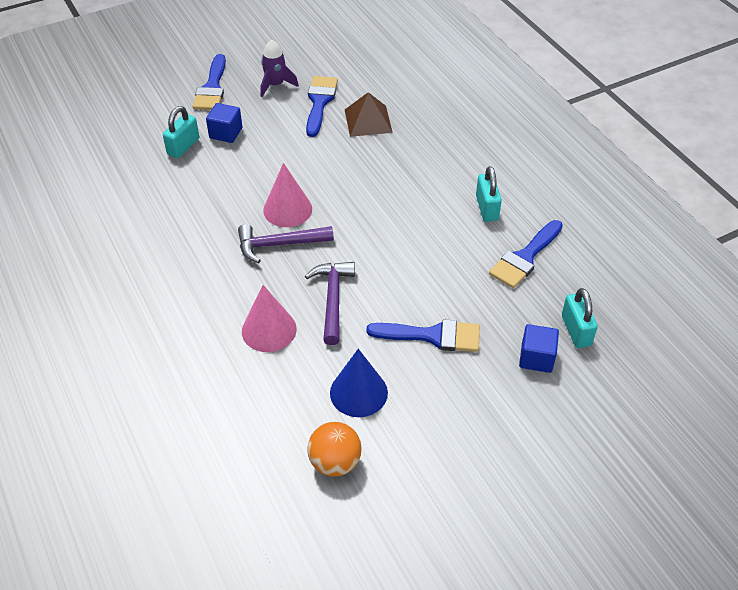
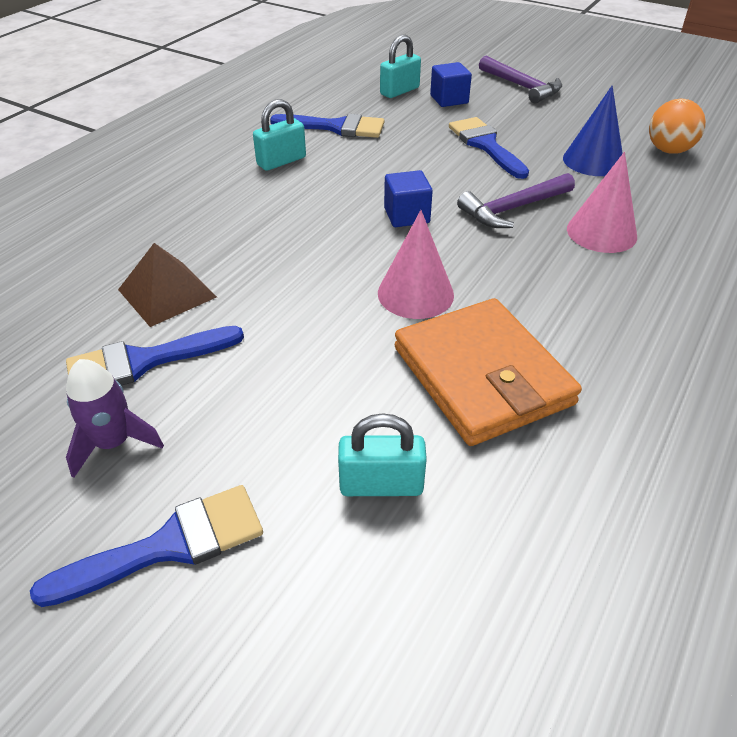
camera: 120 degrees left, 5 degrees down
blue cube [206,103,242,143] -> blue cube moved to [384,170,433,227]
purple hammer [238,224,334,263] -> purple hammer moved to [479,56,562,104]
none -> orange wallet [395,298,582,446]

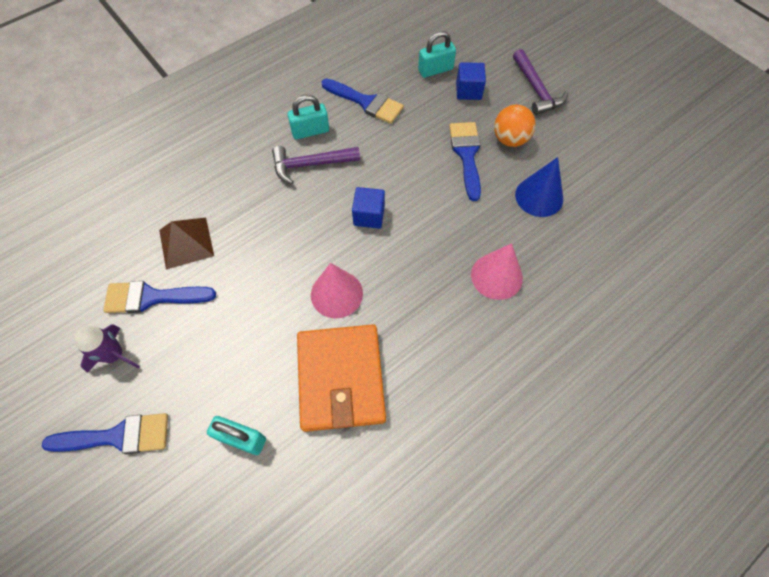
camera: 20 degrees right, 20 degrees up
purple hammer [457,173,575,228] -> purple hammer moved to [272,146,360,184]
orange ball [649,99,706,154] -> orange ball moved to [494,105,536,147]

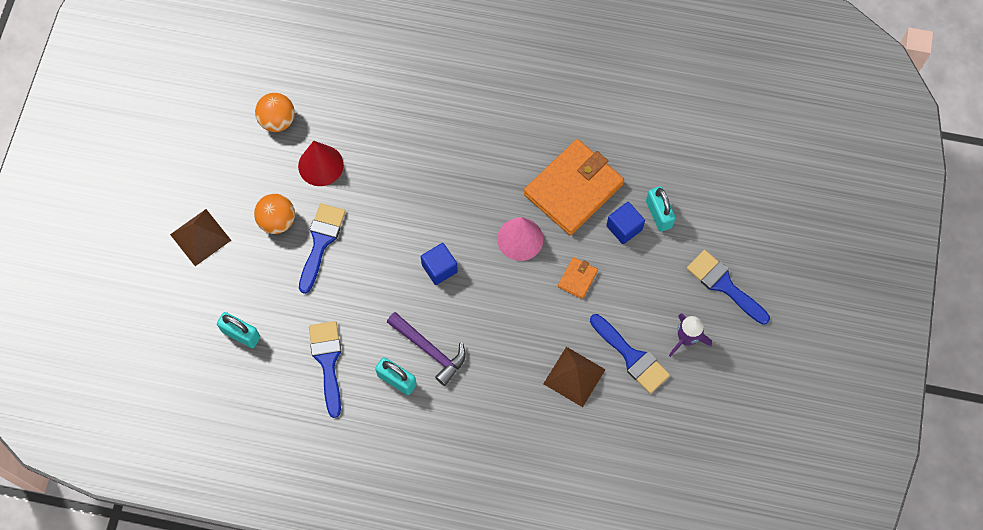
camera: 130 degrees left, 5 degrees up
blue brush [449,122,481,201] -> blue brush turned 150 degrees clockwise [299,203,346,294]
blue cube [456,62,486,100] -> blue cube moved to [606,202,645,244]
pink cone [471,243,523,300] -> none
purple hammer [513,49,568,115] -> brown pyramid [170,209,231,266]
blue cone [515,157,563,217] -> red cone [298,141,344,186]
none -> orange ball [255,93,295,132]
none -> orange wallet [558,257,598,299]

